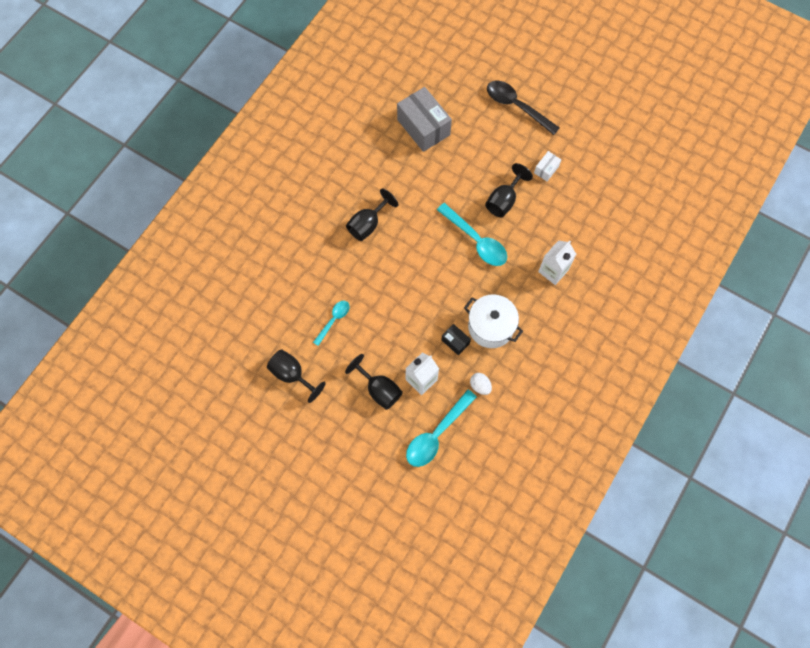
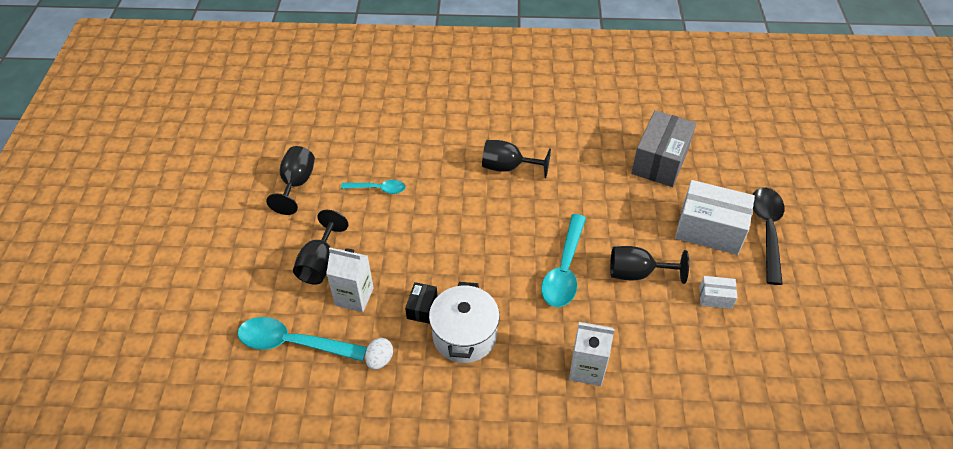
camera: 60 degrees right, 20 degrees down
none -> white box [675,180,755,255]

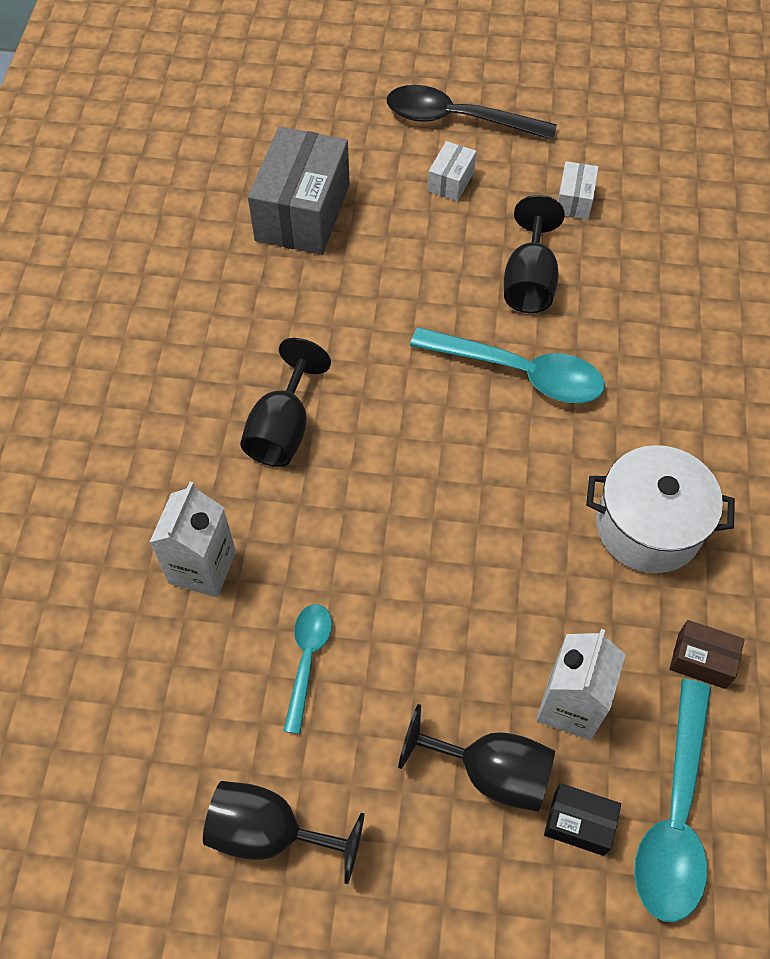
camera: 85 degrees left, 10 degrees up
white egg [365,338,393,370] -> brown box [669,620,745,689]
black box [405,282,437,323] -> black box moved to [544,783,621,856]
white carton [569,322,614,386] -> white carton moved to [150,482,236,597]
grey box [631,110,696,187] -> grey box turned 75 degrees clockwise [248,126,350,255]
white box [675,180,755,255] -> white box [428,141,476,201], size x0.47

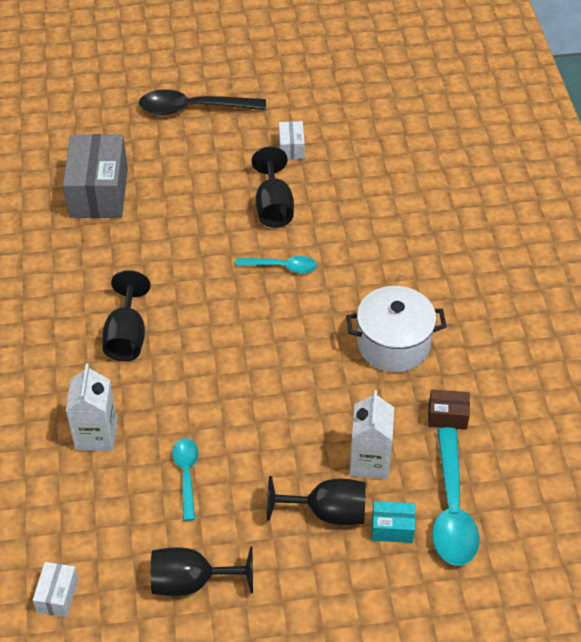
camera: 15 degrees left, 10 degrees down
turquoise spoon [410,327,605,403] -> turquoise spoon [236,256,317,273], size x0.58
white box [428,141,476,201] -> white box moved to [33,562,79,617]
black box [544,783,621,856] -> turquoise box [372,501,415,543]

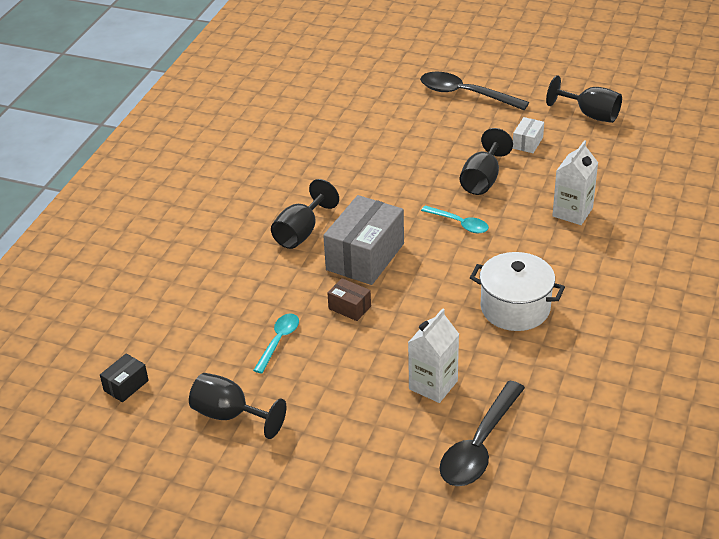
camera: 30 degrees right, 10 degrees down
white box [33,562,79,617] -> black box [100,353,149,402]
grey box [63,134,128,218] -> grey box moved to [323,195,404,285]
white carton [66,363,117,451] -> white carton moved to [552,140,598,225]
black goblet [267,476,366,525] -> black goblet moved to [546,75,622,123]
turquoise box [372,501,415,543] -> none
brown box [428,389,470,430] -> brown box moved to [327,278,371,321]
turquoise spoon [432,427,480,566] -> black spoon [440,381,525,486]

